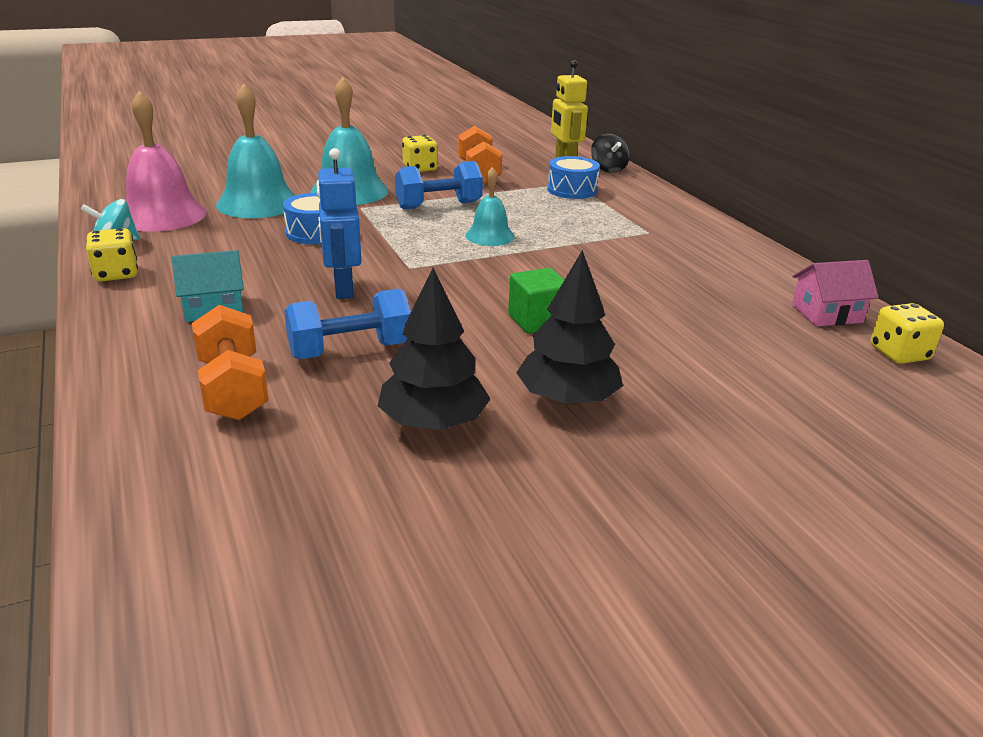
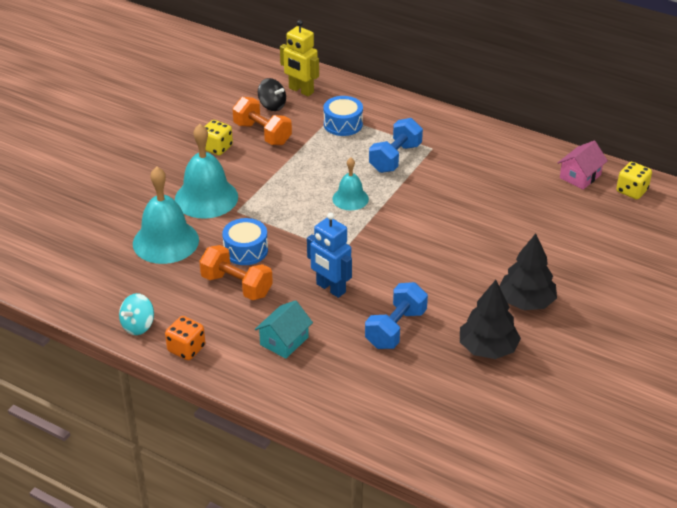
camera: 35 degrees left, 10 degrees up
yellow dice [86,228,138,282] -> orange dice [165,316,205,360]
pink bell [126,91,207,232] -> none
orange dumbbell [192,305,269,420] -> orange dumbbell moved to [199,245,273,300]
blue dumbbell [395,161,483,210] -> blue dumbbell moved to [369,118,423,173]
green cube [508,268,564,334] -> none
black spinning top [591,134,630,173] -> black spinning top moved to [258,78,286,111]

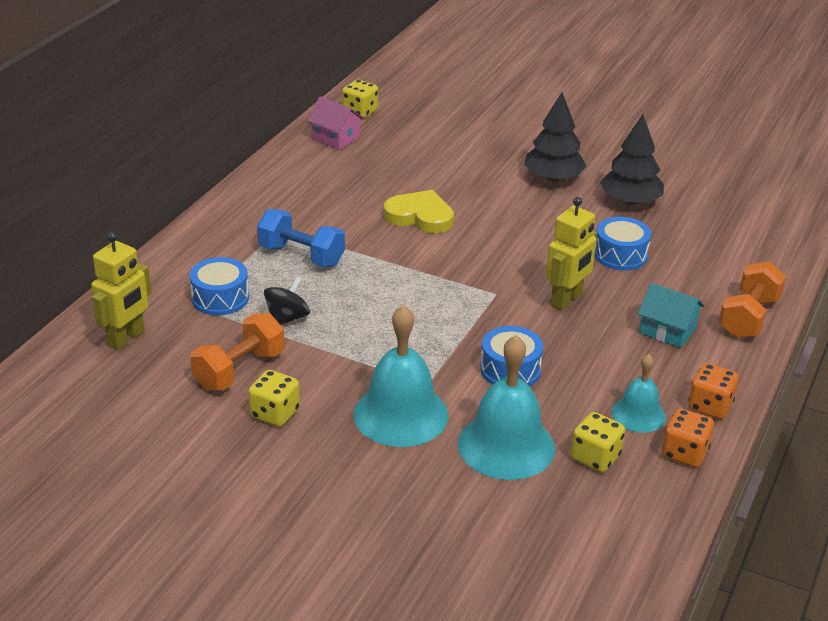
camera: 95 degrees left, 5 degrees down
turquoise spinning top [119,293,154,335] -> orange dice [662,408,714,468]
orange dumbbell [199,245,273,300] -> orange dumbbell moved to [719,261,786,339]
black spinning top [258,78,286,111] -> black spinning top moved to [264,277,310,325]
blue robot [307,212,352,298] -> yellow robot [546,197,597,310]
turquoise bell [332,158,369,210] -> turquoise bell moved to [612,354,666,433]
blue dumbbell [365,282,428,349] -> blue drum [594,217,651,271]
none -> yellow heart [384,190,454,234]
none -> yellow dice [571,412,625,472]

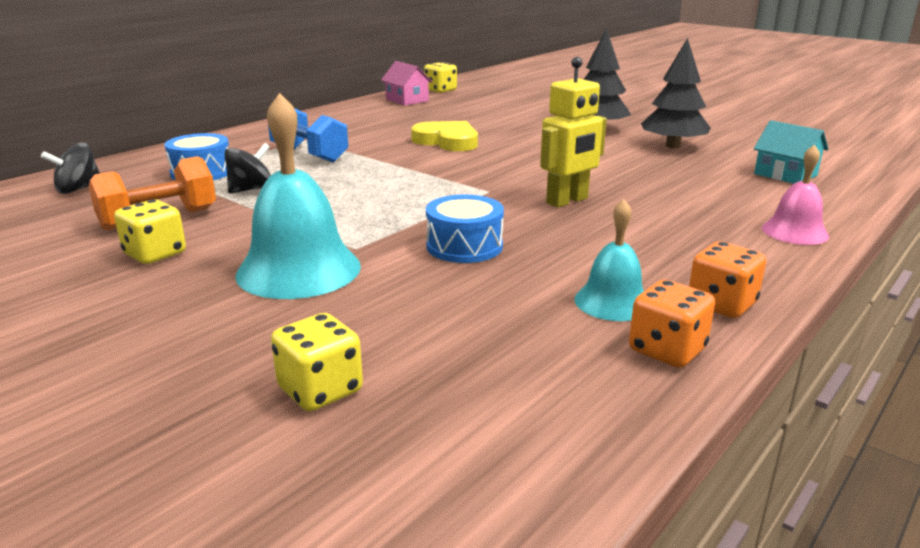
camera: 15 degrees right, 10 degrees down
yellow robot [91,232,151,350] -> black spinning top [41,143,100,194]
turquoise bell [458,335,555,480] -> none
yellow dice [571,412,625,472] -> yellow dice moved to [271,313,363,411]
blue drum [594,217,651,271] -> none
turquoise house [638,283,705,348] -> turquoise house moved to [754,120,828,184]
orange dumbbell [719,261,786,339] -> pink bell [762,145,829,245]

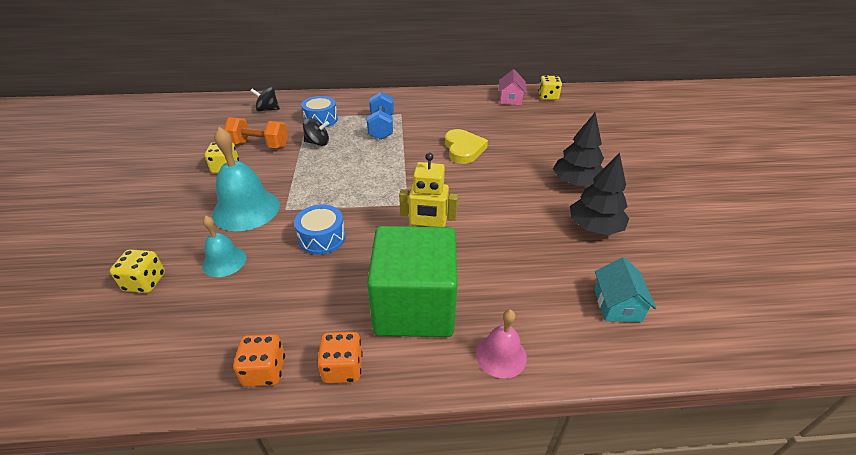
camera: 45 degrees right, 15 degrees up
turquoise bell [574,199,644,321] -> turquoise bell moved to [202,216,247,277]
none -> green cube [367,226,458,337]

